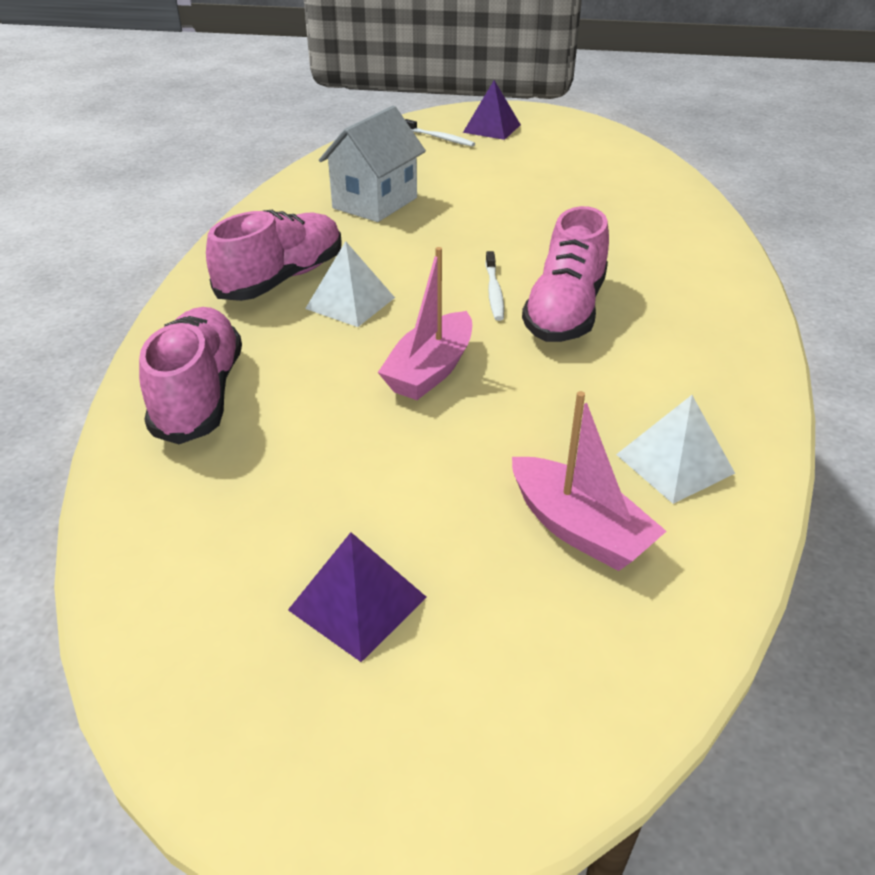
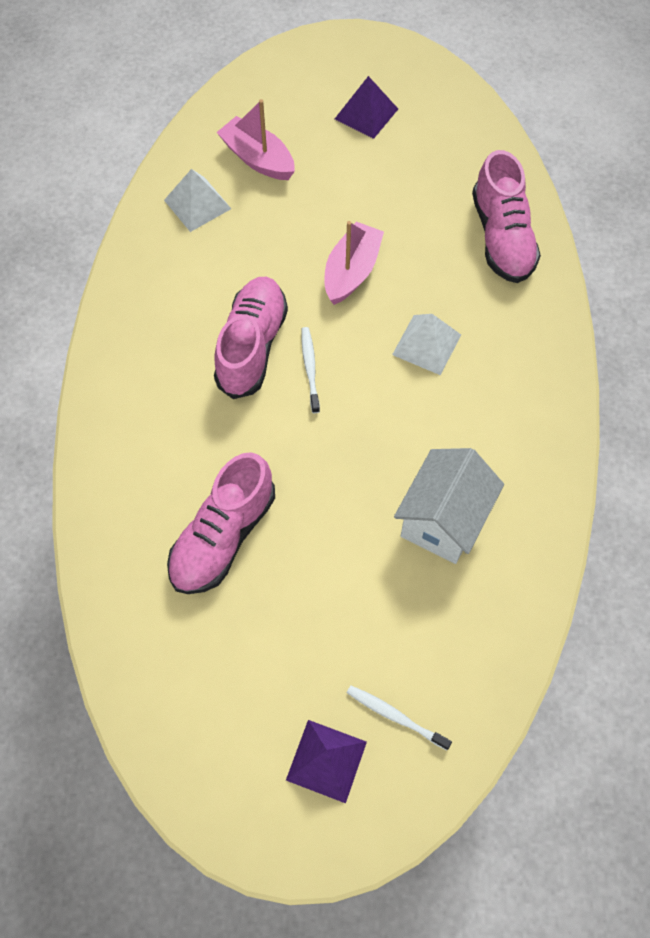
camera: 175 degrees right, 25 degrees up
pink shoe [206,210,341,301] -> pink shoe moved to [167,452,275,594]

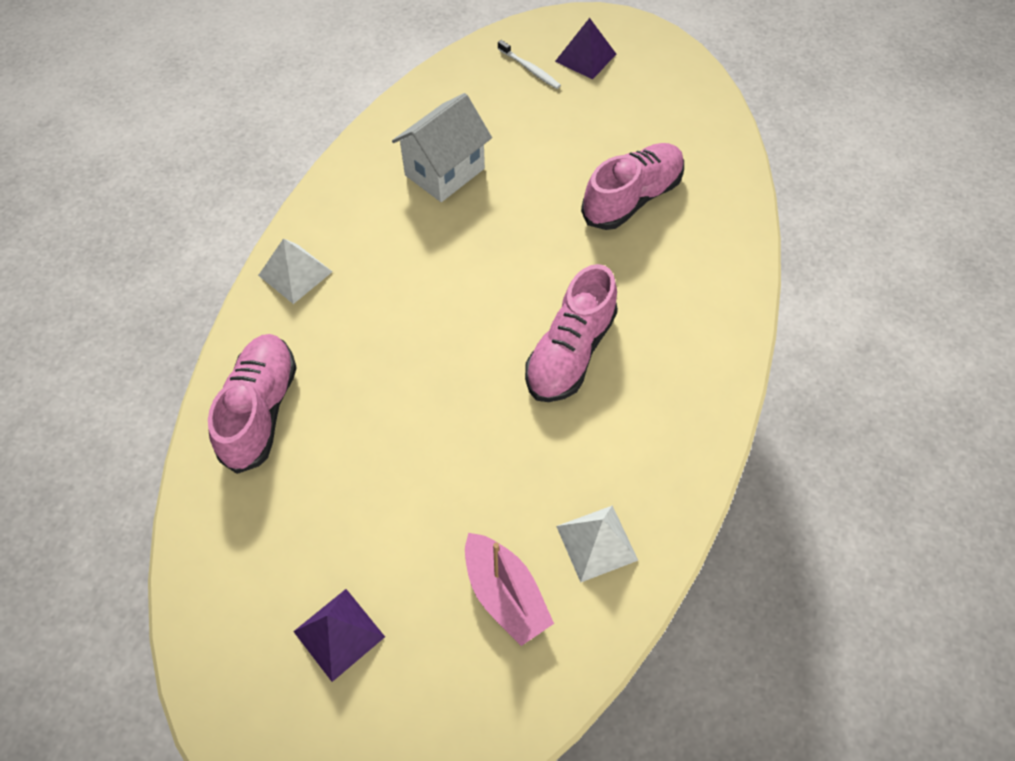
camera: 165 degrees left, 5 degrees down
white toothbrush [302,327,320,413] -> none
pink boat [325,221,384,305] -> none
white pyramid [392,314,461,375] -> white pyramid moved to [258,238,332,304]

